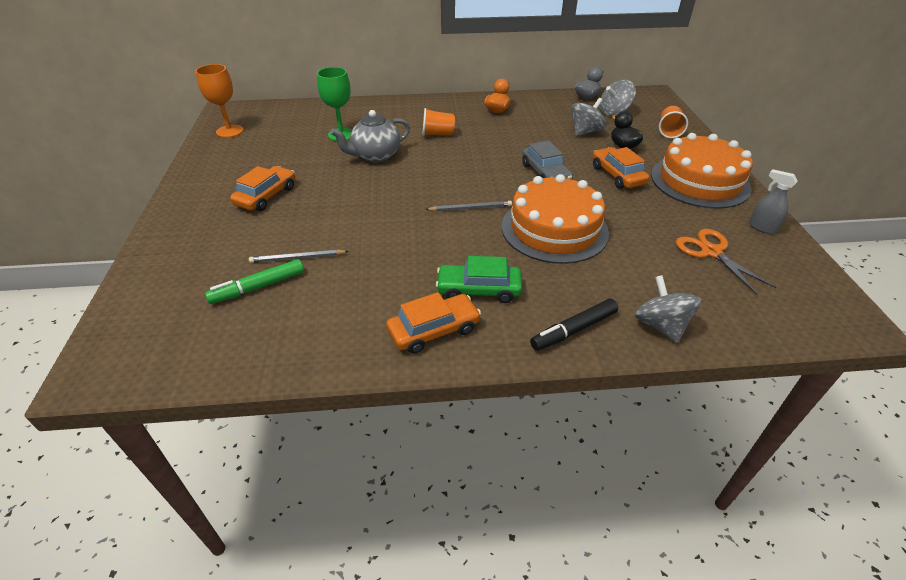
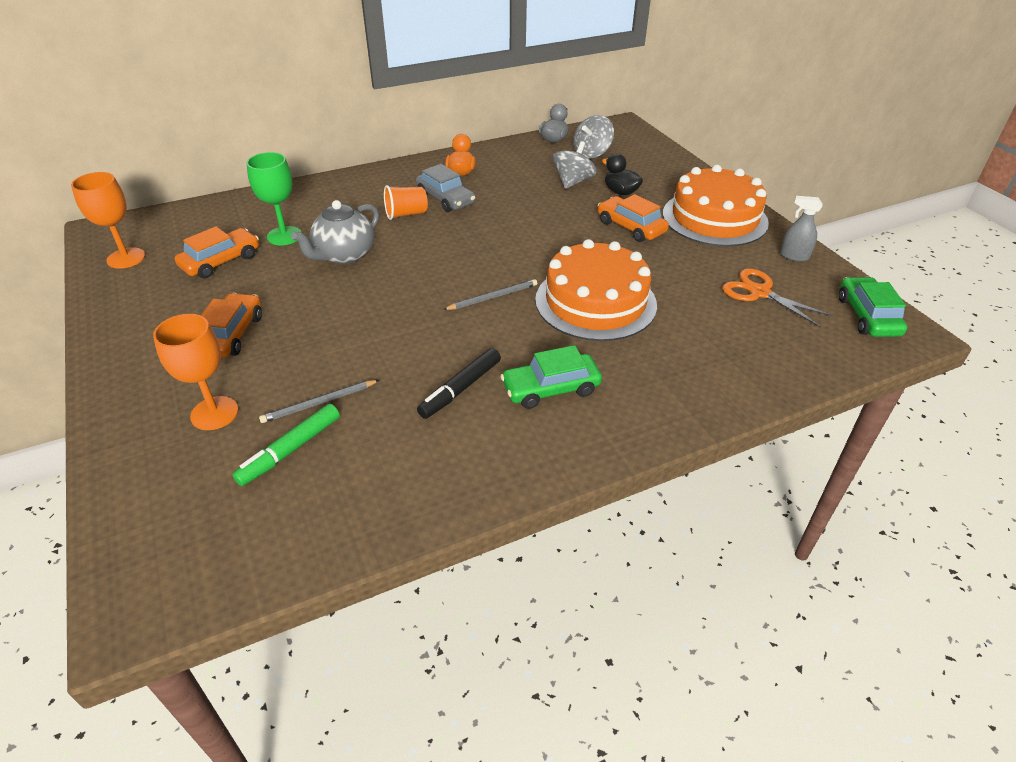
camera: 20 degrees left, 0 degrees up
orange car [386,292,481,354] -> orange car moved to [174,226,259,278]
grey car [522,140,573,180] -> grey car moved to [416,164,476,212]
black marker [530,299,618,351] -> black marker moved to [417,348,501,419]
grey spinning top [635,275,702,343] -> none
orange cup [659,106,688,139] -> none
none -> orange goblet [153,314,239,430]
none -> green car [839,277,907,337]

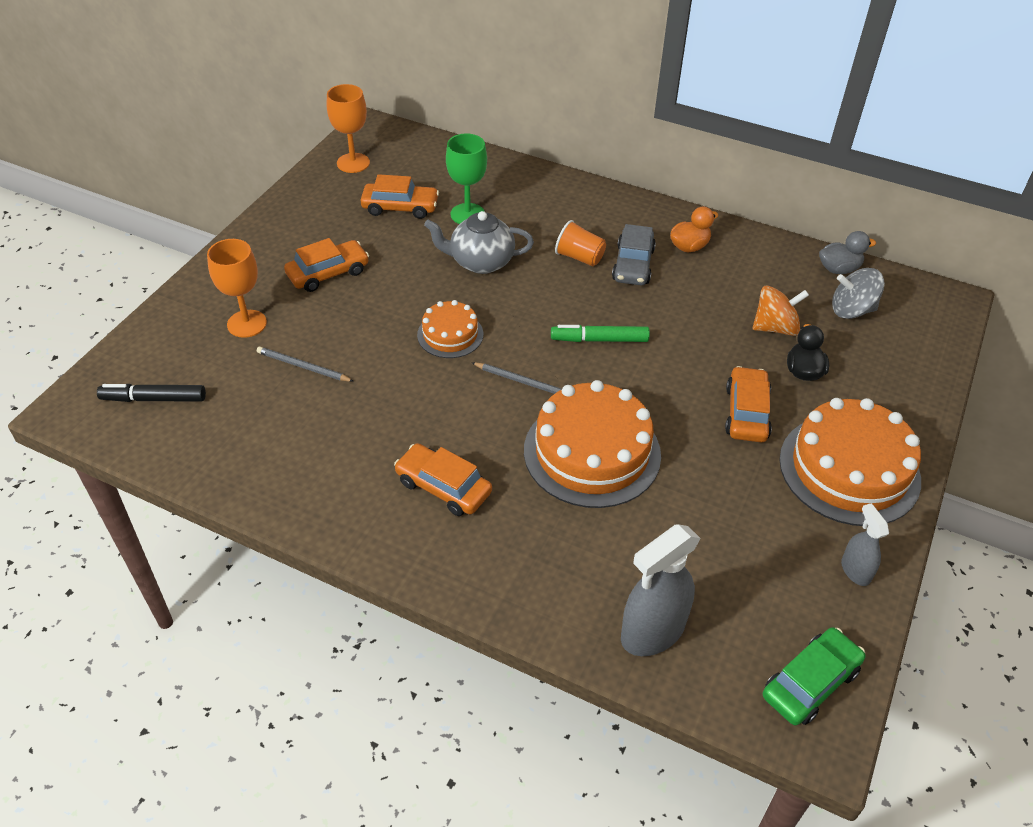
camera: 50 degrees right, 5 degrees up
green marker [232,404,340,486] -> green marker moved to [551,325,650,342]
black marker [417,348,501,419] -> black marker moved to [97,384,206,402]
green car [501,345,602,409] -> orange car [394,443,492,516]
grey spinning top [552,141,597,189] -> orange spinning top [752,285,809,336]
orange scissors [722,268,833,328] -> none
none -> orange cake [417,300,483,358]
none -> grey spray bottle [621,524,701,656]

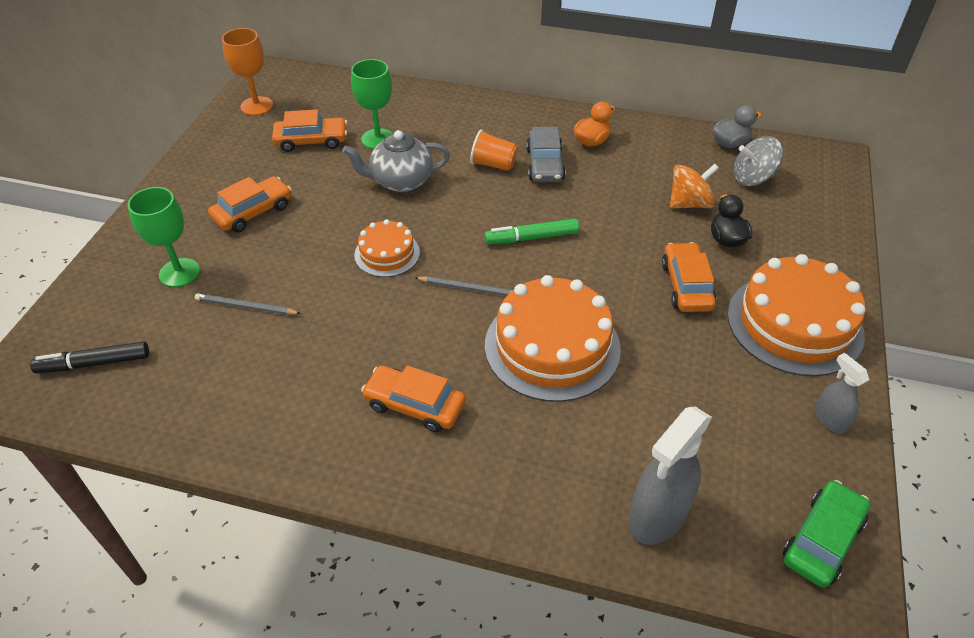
camera: 10 degrees left, 0 degrees up
orange goblet [207,239,267,338] -> green goblet [128,187,200,287]

